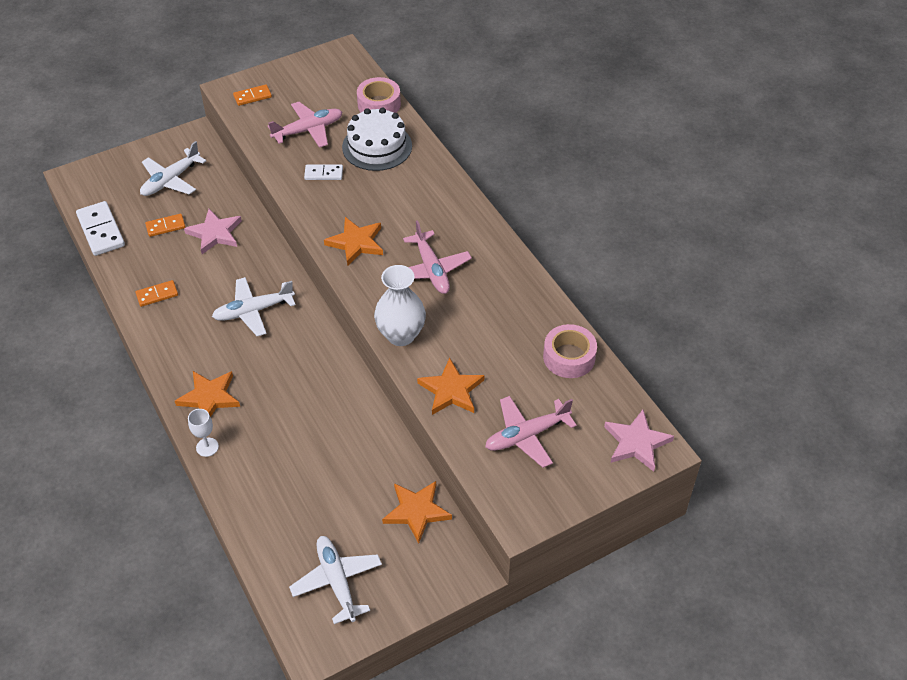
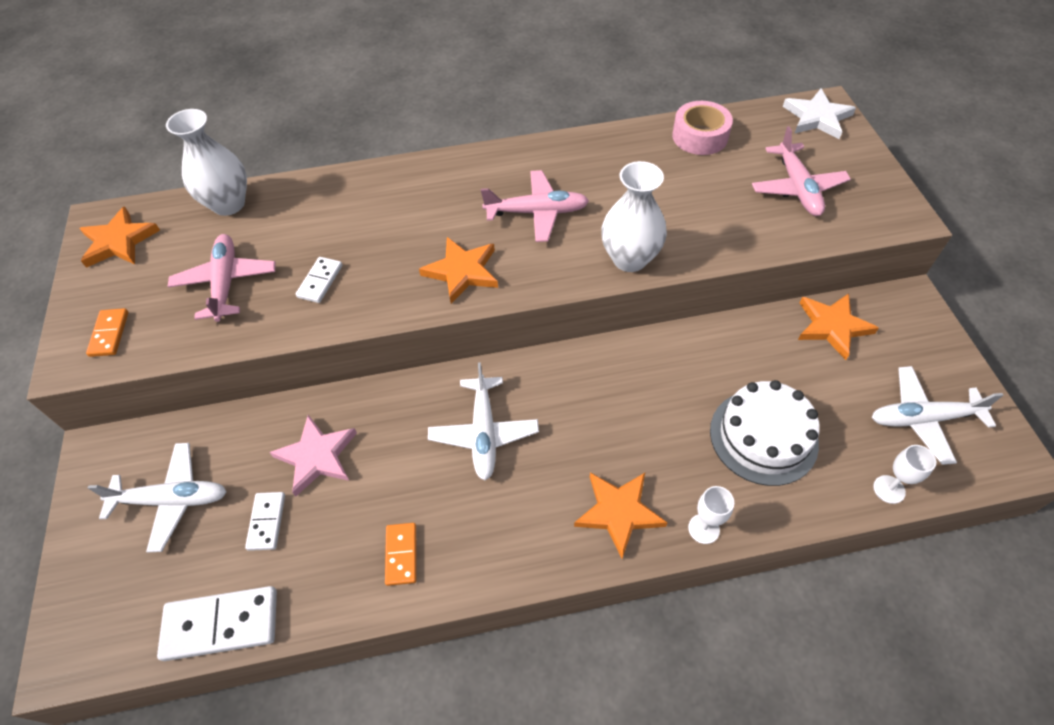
camera: 70 degrees left, 5 degrees up
white plane [140,141,206,196] -> white plane turned 60 degrees counterclockwise [88,443,227,553]
orange domino [145,214,185,237] -> white domino [245,492,285,551]
white cake [342,108,412,171] -> white cake moved to [710,380,820,486]
pink tape [357,77,401,113] -> white vase [166,109,247,216]
orange star [417,358,484,415] -> orange star moved to [79,206,160,268]
pink star [604,410,674,472] -> white star [783,88,856,139]
none -> white goblet [873,445,936,504]

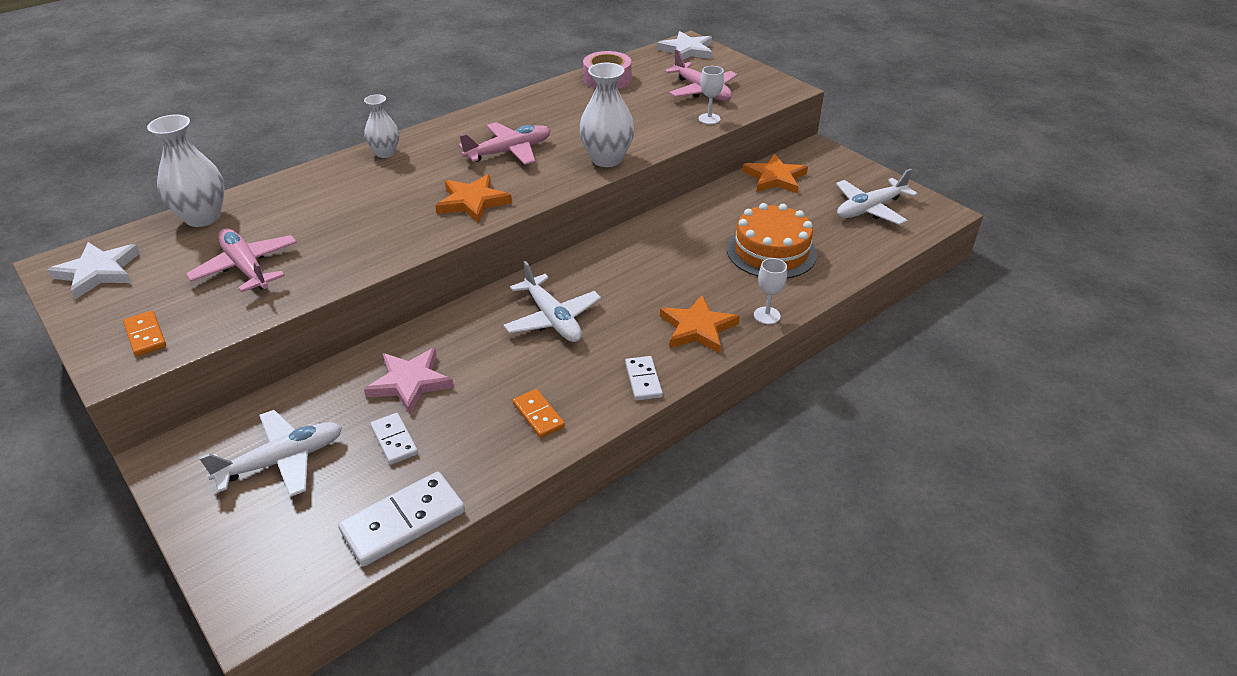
camera: 30 degrees left, 15 degrees down
orange star [79,206,160,268] -> white star [47,242,140,299]
white domino [296,257,342,303] -> white domino moved to [625,356,663,400]
white cake [710,380,820,486] -> orange cake [727,203,817,279]
white goblet [873,445,936,504] -> white goblet moved to [698,66,724,124]
none -> white vase [364,94,399,158]

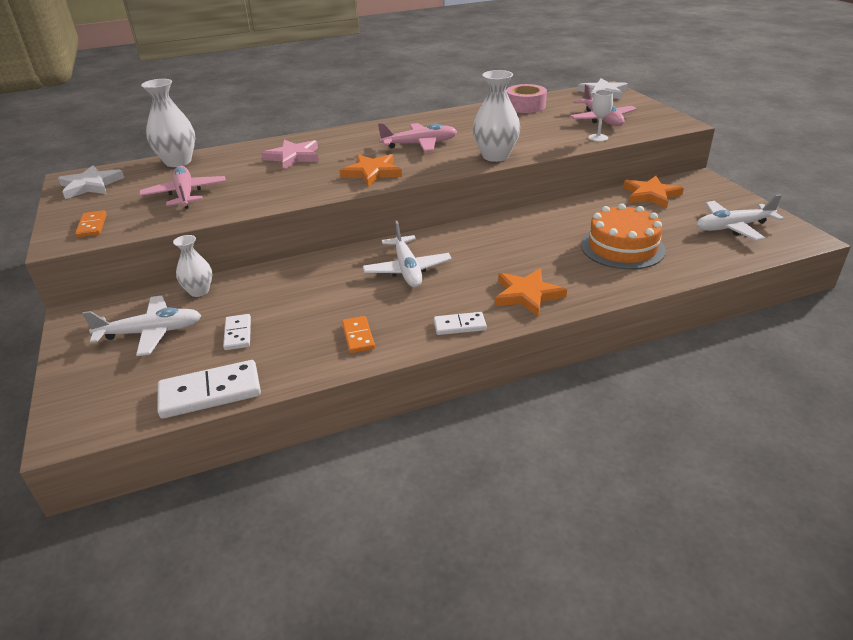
camera: 20 degrees right, 5 degrees down
white vase [364,94,399,158] -> white vase moved to [173,235,212,297]
pink star [364,348,454,414] -> pink star moved to [262,140,319,169]
white domino [625,356,663,400] -> white domino turned 75 degrees clockwise [434,312,487,335]
white goblet [754,258,787,324] -> none

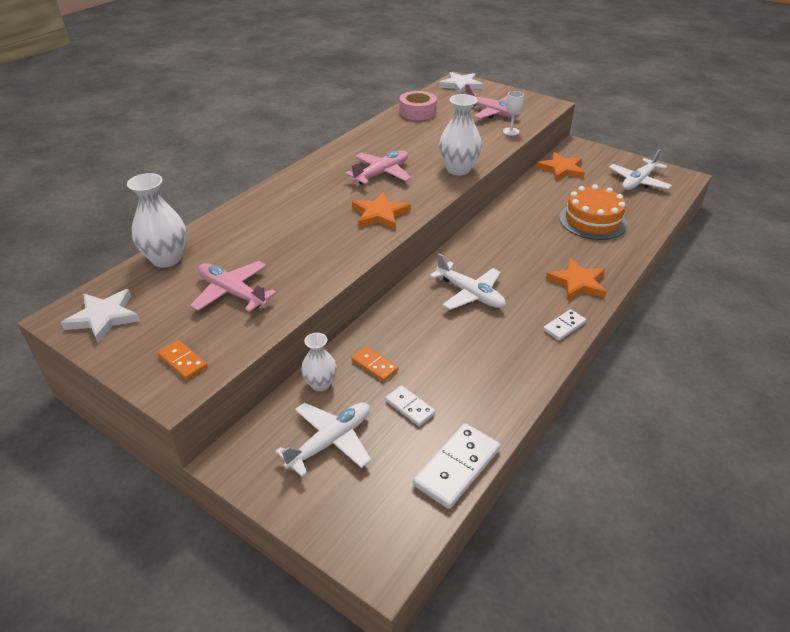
camera: 35 degrees left, 5 degrees up
pink star [262,140,319,169] -> none
orange domino [342,316,375,353] -> orange domino moved to [352,346,399,382]

